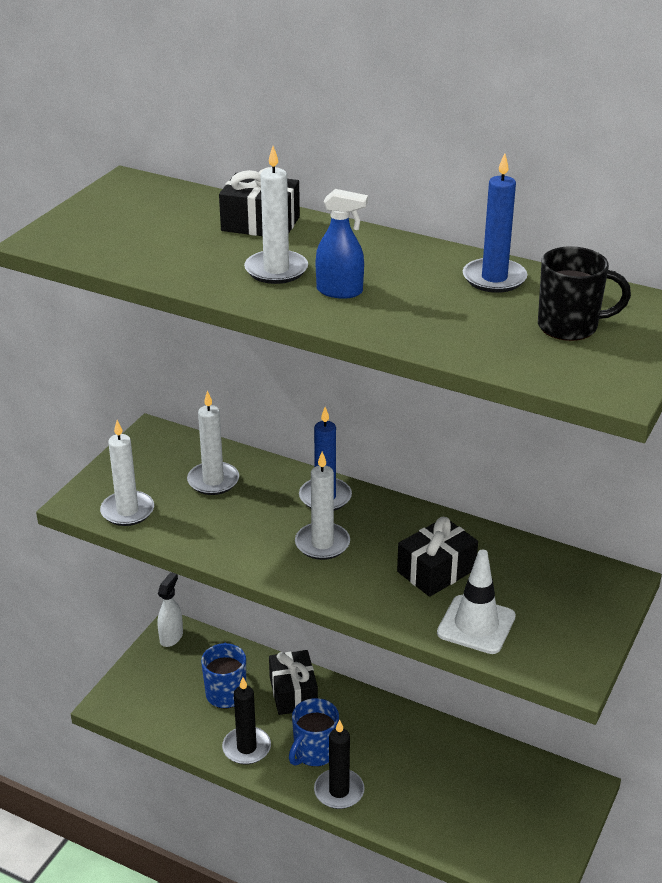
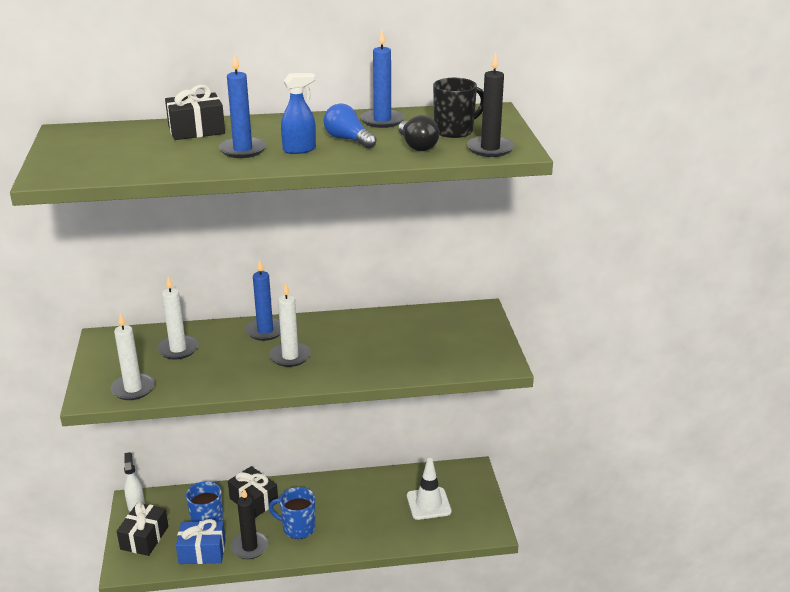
camera: 35 degrees left, 5 degrees down
white candle [244,146,308,284] -> blue candle [219,53,266,158]
blue mug [289,698,339,767] -> blue mug turned 105 degrees clockwise [269,487,315,539]
black candle [314,719,364,809] -> black candle moved to [467,52,514,157]
black gift [397,517,478,597] -> black gift moved to [117,502,169,556]
white traffic cone [437,550,516,654] -> white traffic cone moved to [407,458,452,520]
none -> blue gift [176,519,226,564]
none -> blue light bulb [324,103,377,148]
none -> black light bulb [398,115,439,151]

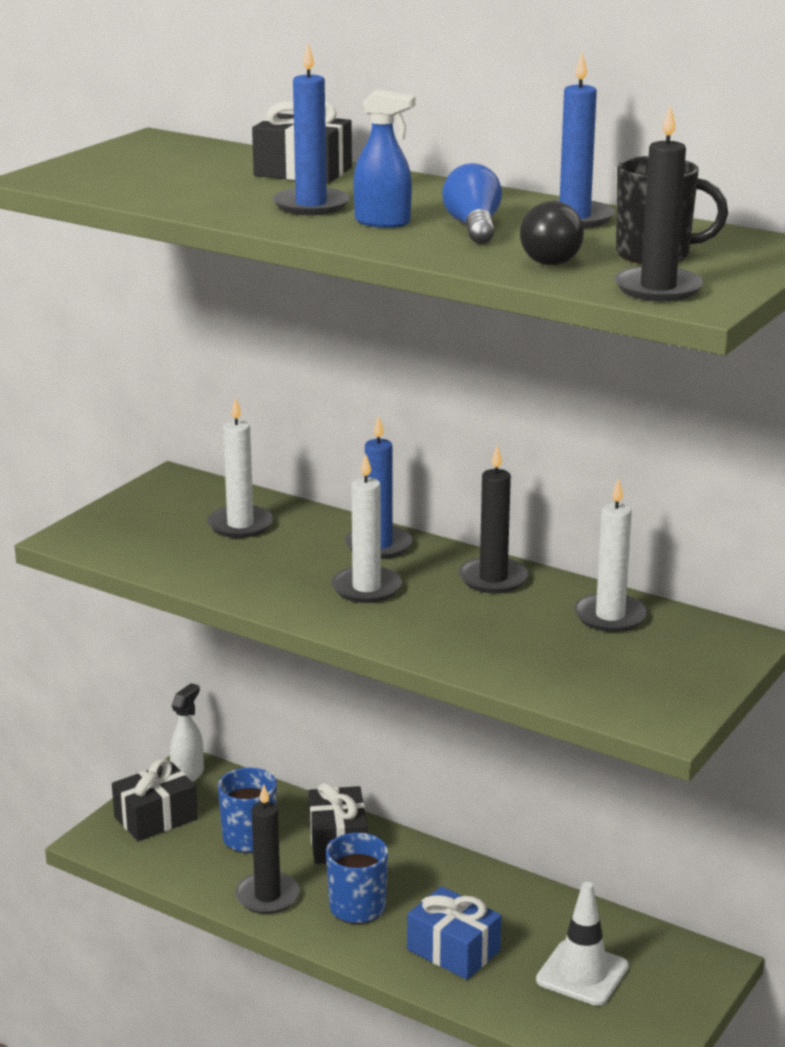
camera: 40 degrees right, 5 degrees down
white candle [111,313,155,400] -> white candle moved to [574,478,647,632]
blue gift [176,519,226,564] -> blue gift moved to [407,886,502,980]
none -> black candle [459,445,529,593]

